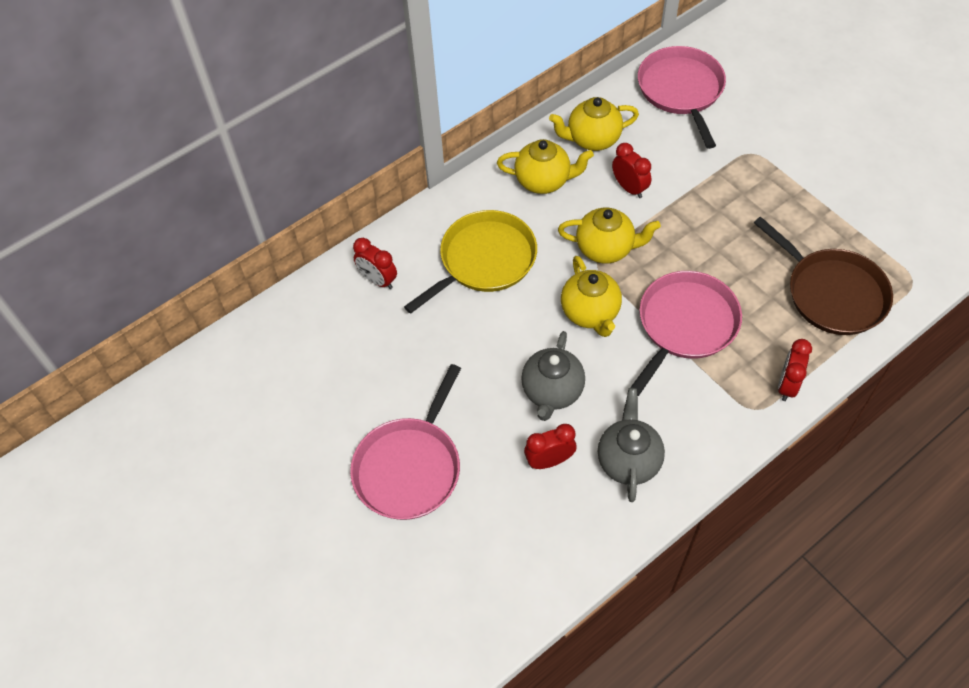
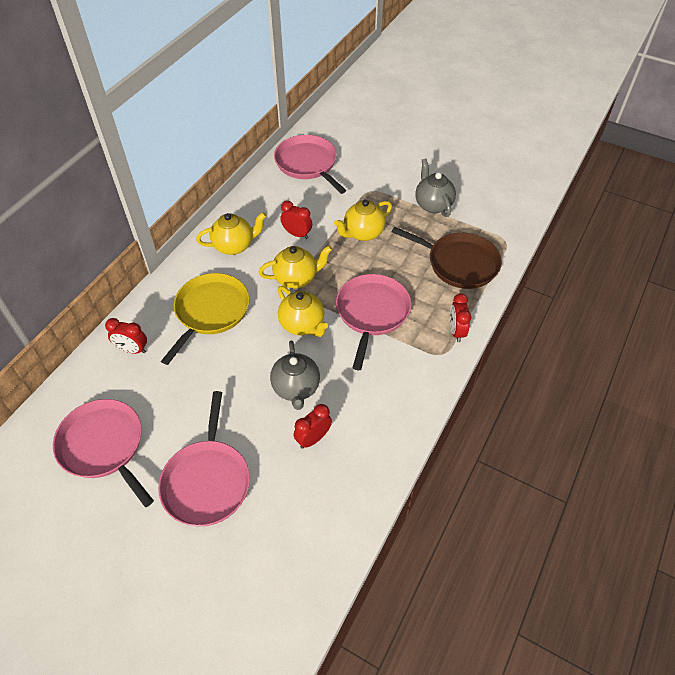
camera: 25 degrees left, 5 degrees down
yellow teapot [549,97,639,151] -> yellow teapot moved to [334,200,392,241]
grey teapot [598,388,665,502] -> grey teapot moved to [415,159,456,217]
none -> pink pan [53,399,154,507]

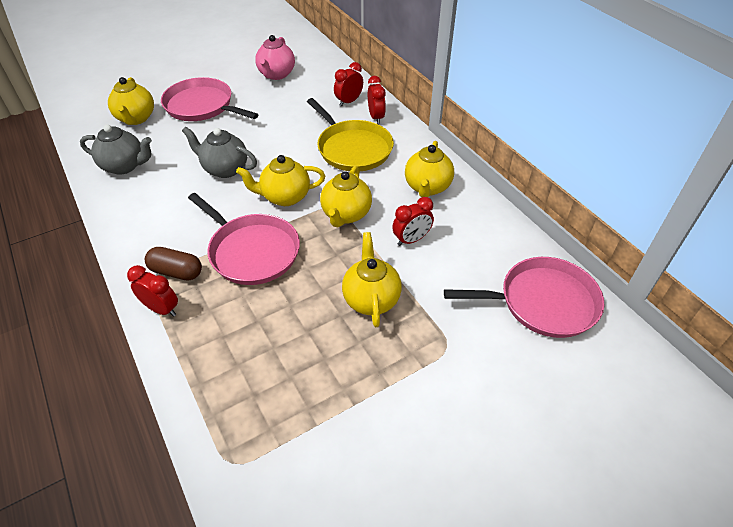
camera: 120 degrees right, 5 degrees down
pink pan [53,399,154,507] -> pink teapot [255,35,295,80]
red clock [294,404,332,449] -> red clock moved to [368,76,386,124]
brown pan [392,227,502,289] -> none
grey teapot [415,159,456,217] -> grey teapot moved to [80,124,152,175]
none -> yellow teapot [108,77,154,125]
none -> brown capsule [145,247,202,280]

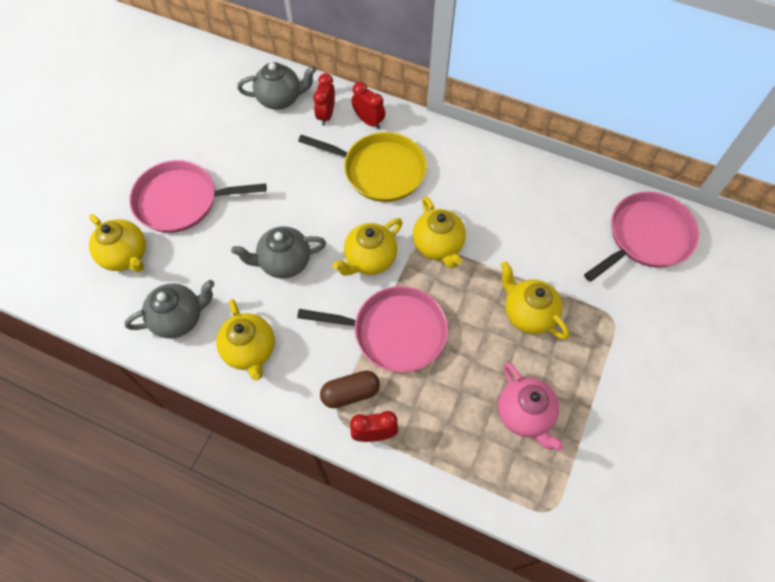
camera: 35 degrees left, 15 degrees up
pink teapot [255,35,295,80] -> pink teapot moved to [498,362,564,451]
red clock [392,197,434,246] -> none
yellow teapot [405,141,454,197] -> yellow teapot moved to [216,299,275,380]
none -> grey teapot [237,62,316,110]

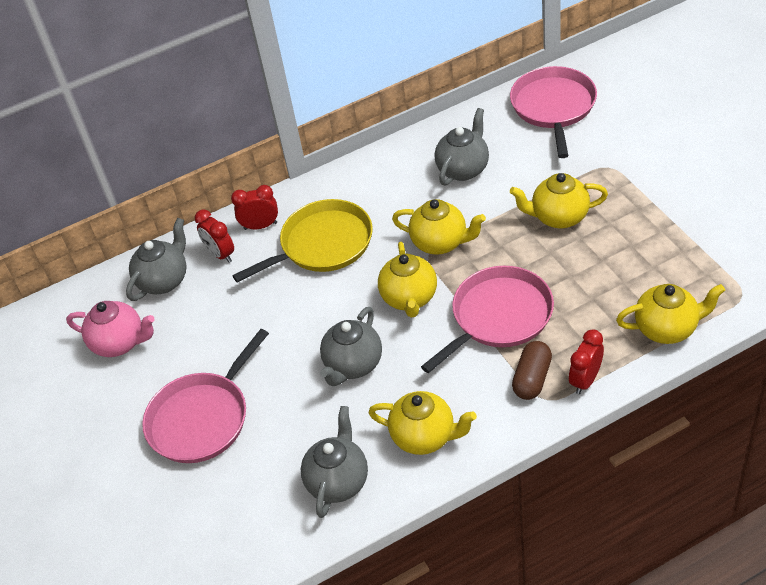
camera: 45 degrees left, 15 degrees down
yellow teapot [89,214,146,272] -> yellow teapot moved to [616,284,725,344]
pink teapot [498,362,564,451] -> pink teapot moved to [66,301,155,357]
none -> grey teapot [435,108,489,186]

